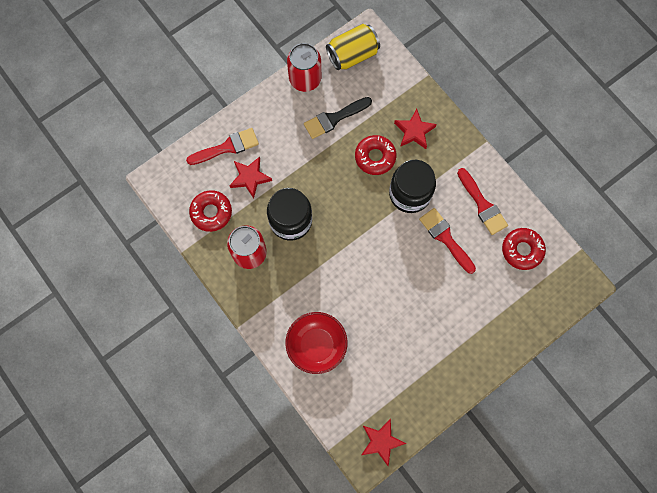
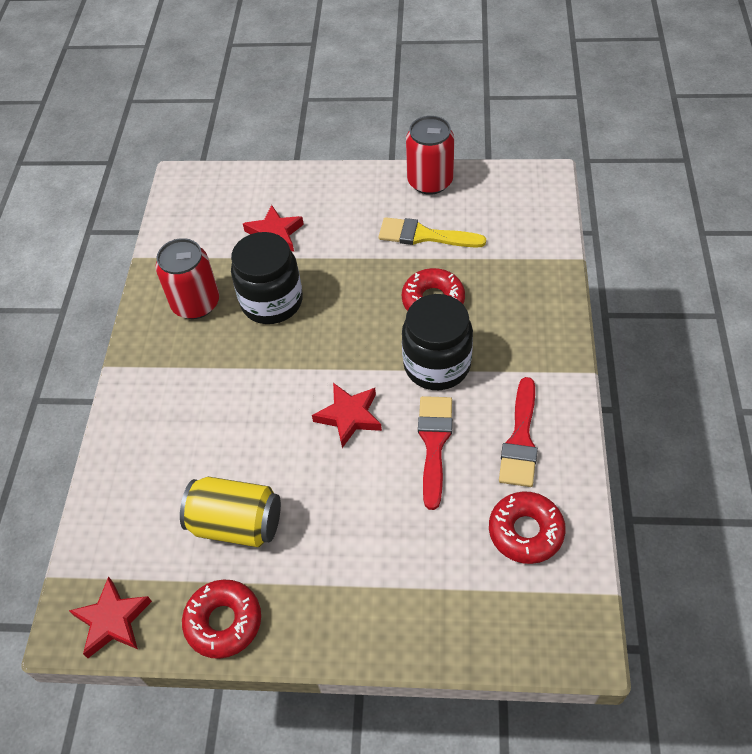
camera: 45 degrees right, 20 degrees down
red brush [186,128,259,165] -> none
red donut [189,190,232,232] -> red donut moved to [182,580,261,659]
red bowl [285,312,348,374] -> none
black brush [304,97,372,139] -> yellow brush [379,217,486,248]
yellow can [326,24,380,70] -> yellow can moved to [180,477,281,547]
red star [394,109,437,149] -> red star moved to [312,383,382,448]

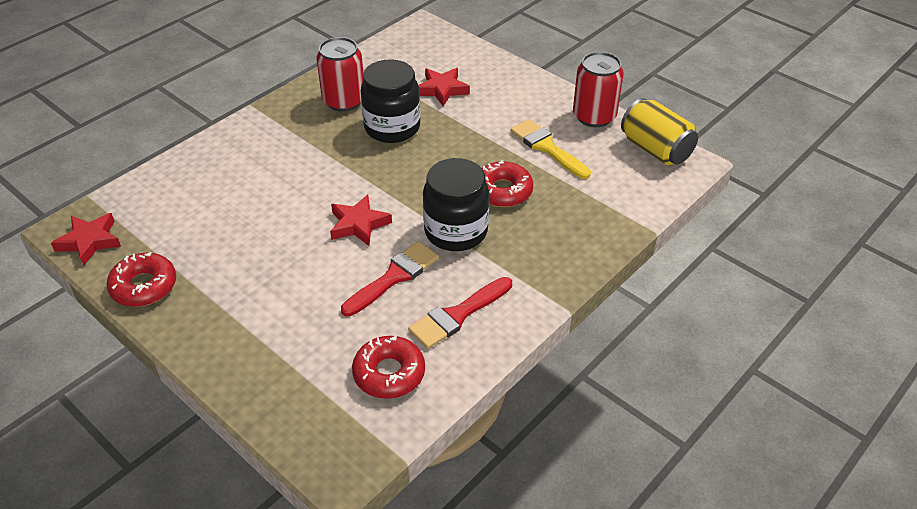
camera: 35 degrees right, 10 degrees down
yellow can [180,477,281,547] -> yellow can moved to [621,98,698,165]

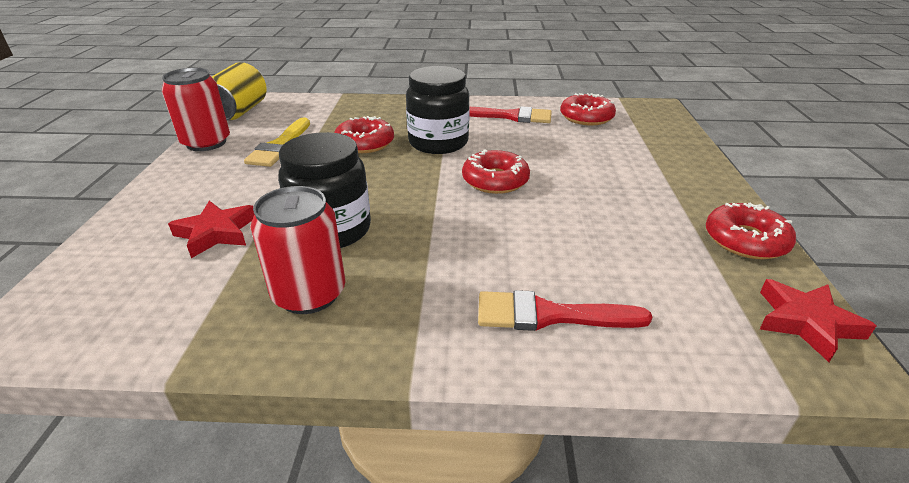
camera: 130 degrees left, 10 degrees down
red star [330,194,392,246] -> red donut [462,149,530,194]
red brush [341,242,439,317] -> red brush moved to [478,290,652,331]

